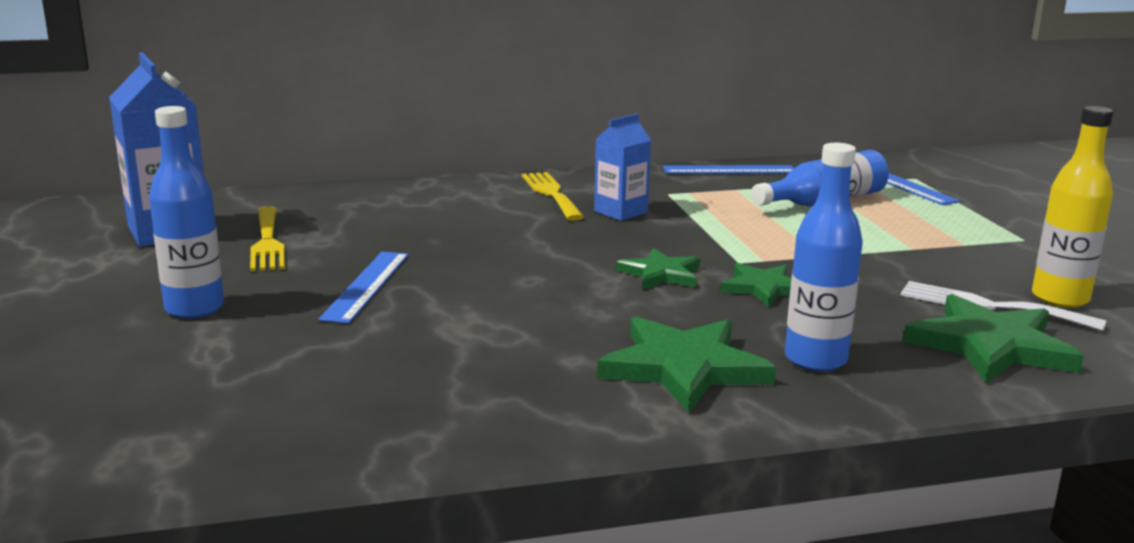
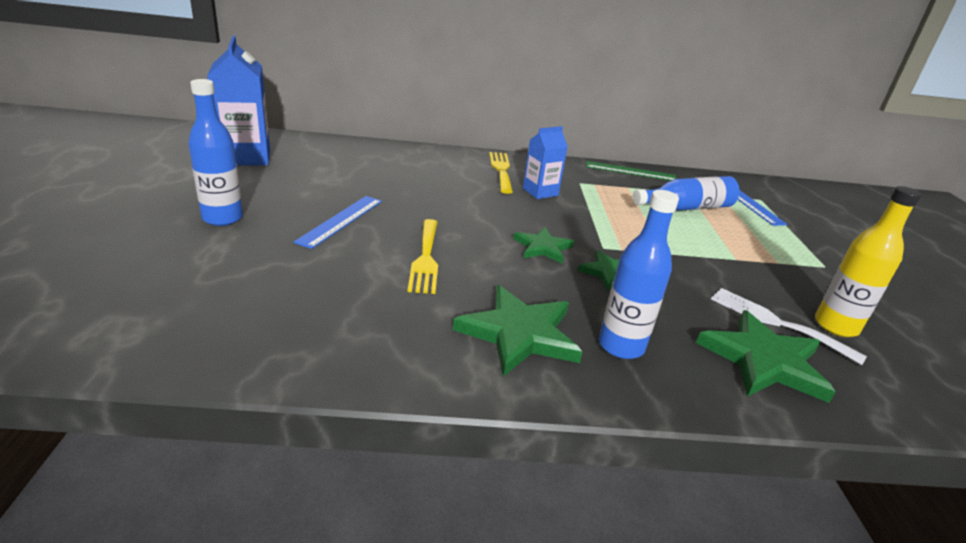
camera: 10 degrees right, 10 degrees up
yellow fork [250,206,285,272] -> yellow fork moved to [408,219,438,294]
blue ruler [663,165,794,174] -> green ruler [586,161,677,181]

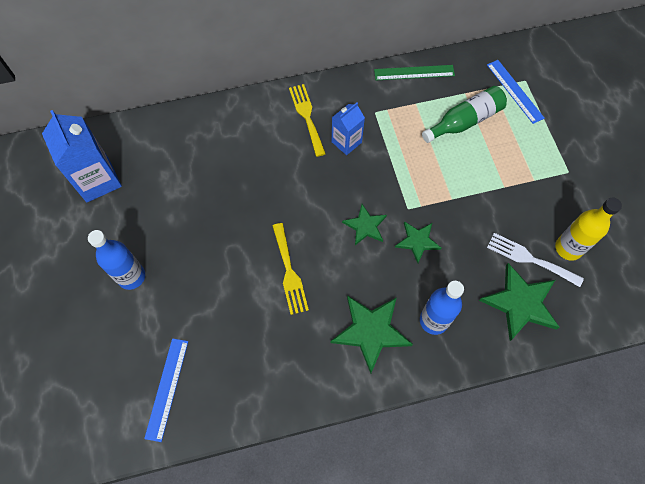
camera: 10 degrees left, 35 degrees up
blue ruler [293,196,382,249] -> blue ruler moved to [144,338,188,442]
blue bottle [633,176,740,211] -> green bottle [422,86,507,143]

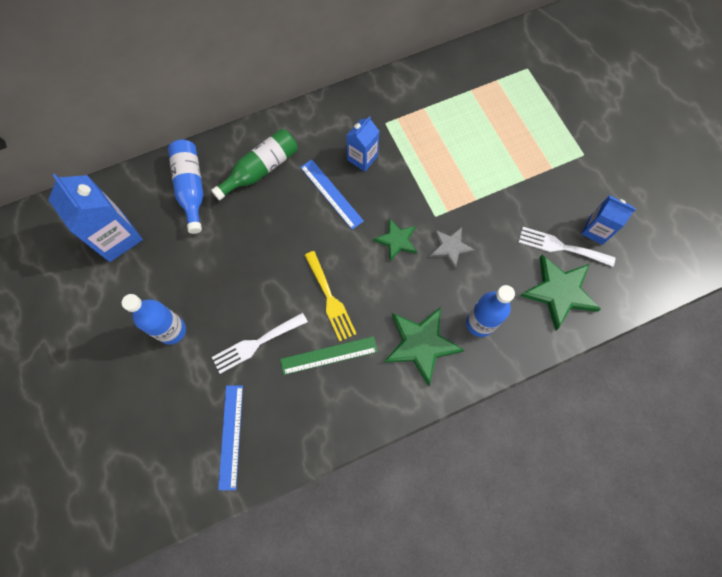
camera: 10 degrees left, 5 degrees up
yellow fork [289,84,326,157] -> none
green ruler [374,65,455,80] -> green ruler moved to [280,336,378,375]
green star [395,221,441,263] -> grey star [430,227,475,270]
green bottle [422,86,507,143] -> green bottle moved to [211,129,298,200]
blue ruler [487,60,545,124] -> blue ruler moved to [300,160,364,229]
yellow bottle [555,197,622,261] -> blue carton [581,195,636,245]
none -> blue bottle [168,140,204,234]
none -> white fork [212,312,308,374]

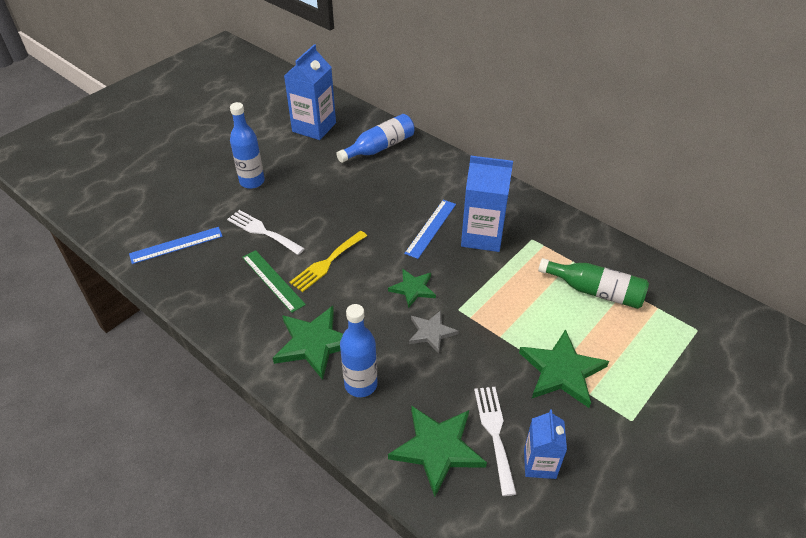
camera: 65 degrees right, 25 degrees down
green bottle [211,129,298,200] -> green bottle moved to [538,258,649,309]
blue carton [346,116,379,171] -> blue carton [461,156,513,252], size x1.66
none -> green star [519,329,609,408]

